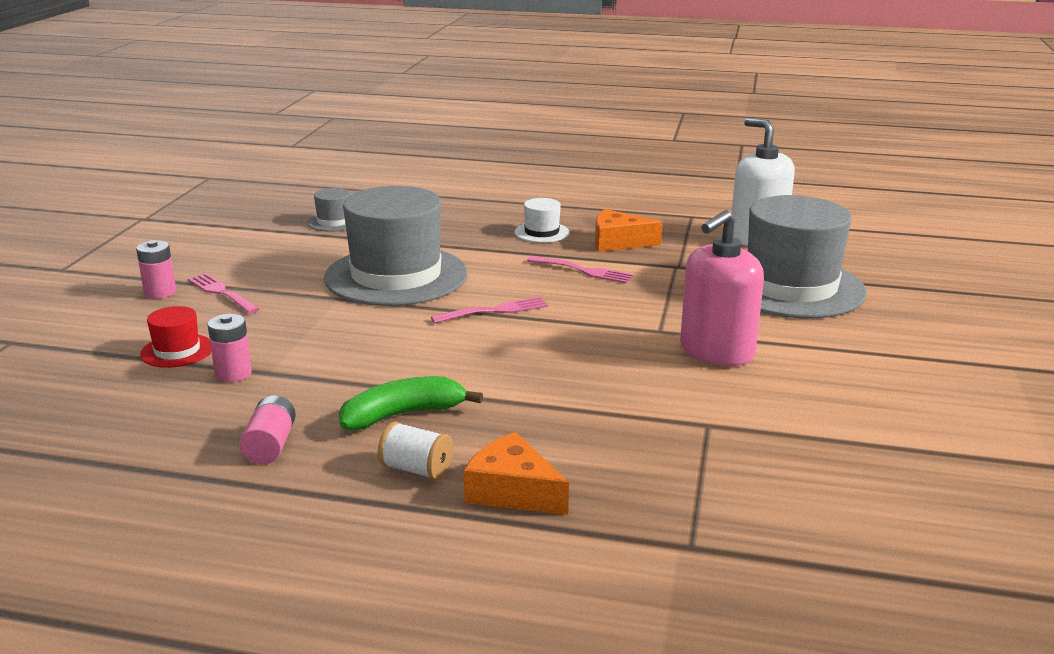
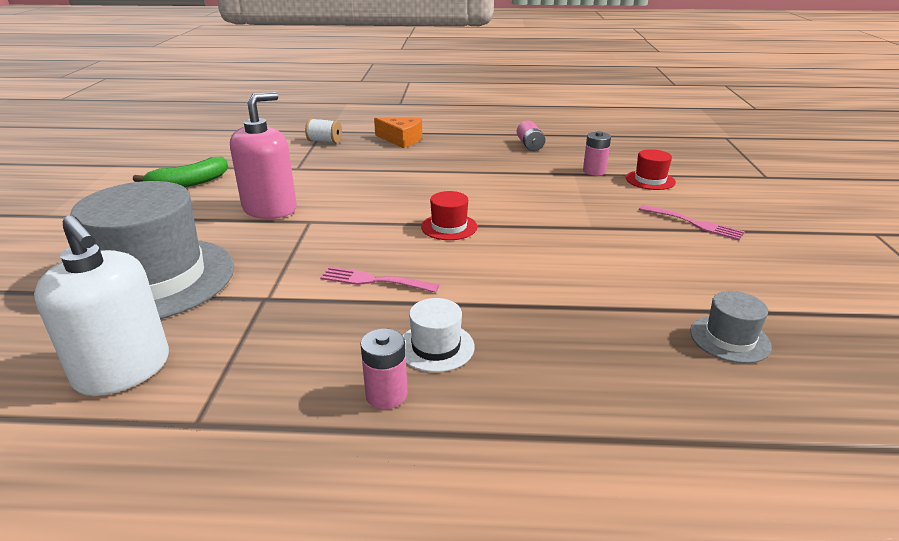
camera: 170 degrees right, 5 degrees up
pink battery [136,240,176,299] -> pink battery moved to [361,328,407,409]
grey hat [324,186,468,306] -> none
green banana [339,376,483,430] -> green banana moved to [133,156,228,187]
white spool [378,422,453,480] -> white spool moved to [305,118,342,144]
pink fork [431,297,548,323] -> red hat [421,191,477,240]
orange cheese [595,209,663,252] -> none

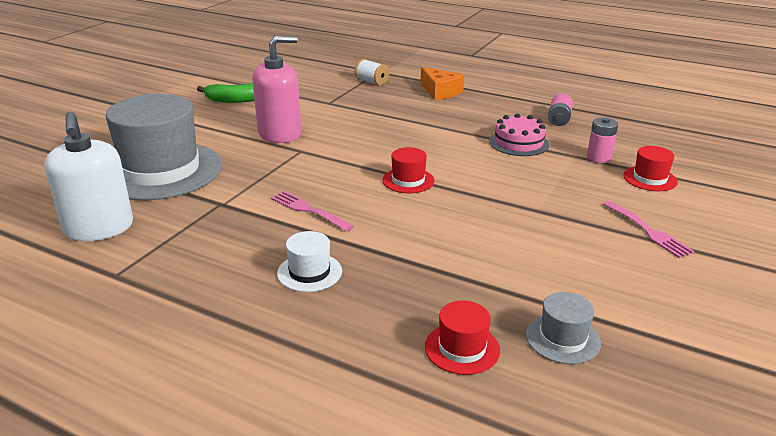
camera: 25 degrees right, 0 degrees up
pink battery [361,328,407,409] -> none
none -> red hat [425,301,500,375]
none -> pink cake [489,113,549,156]

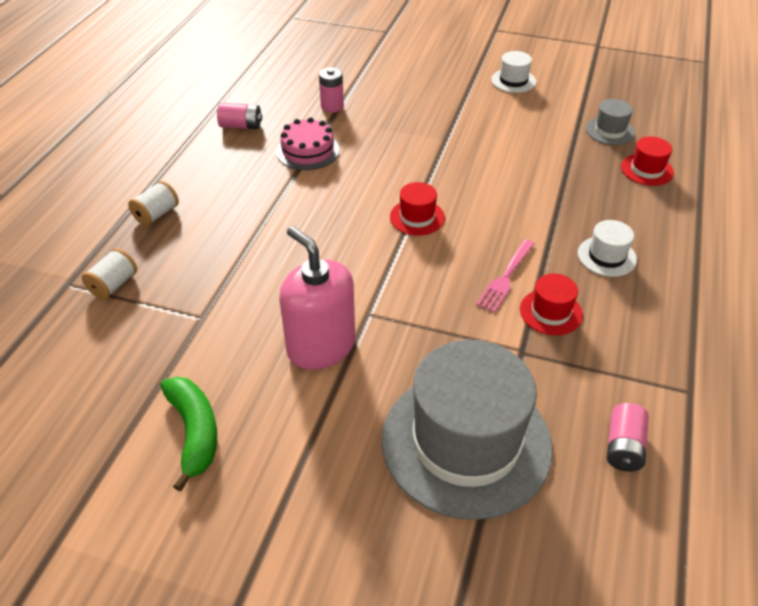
camera: 100 degrees left, 15 degrees up
white soap dispenser [44,112,133,241] -> pink battery [607,403,649,472]
orange cheese [420,67,464,100] -> white spool [128,181,179,226]
pink fork [603,201,695,258] -> none
red hat [623,146,678,191] -> red hat moved to [520,273,583,335]
none -> white hat [491,51,536,93]

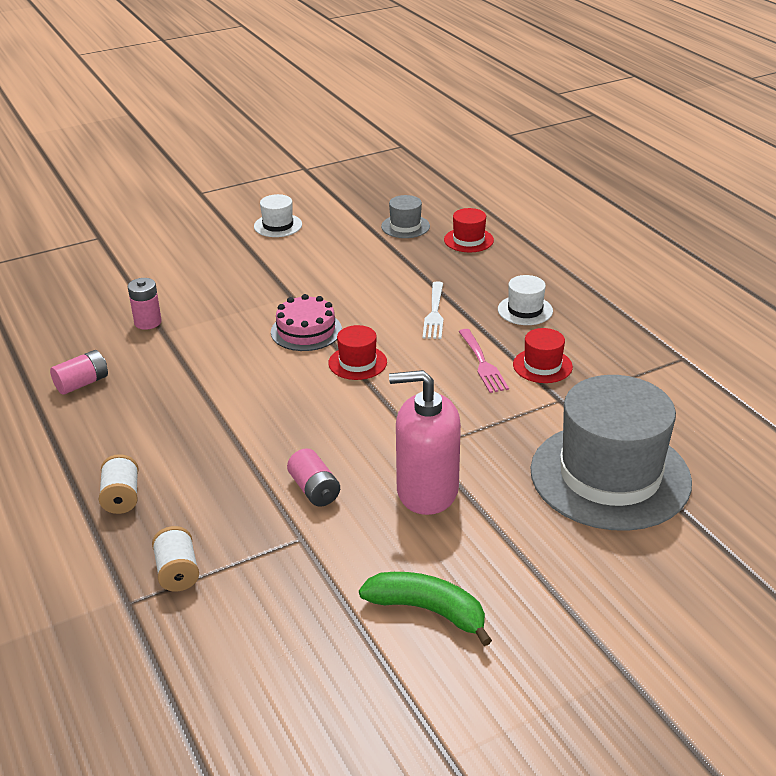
camera: 45 degrees left, 10 degrees down
pink cake [276,117,340,170] -> pink cake moved to [271,294,342,351]
pink battery [607,403,649,472] -> pink battery moved to [287,448,340,507]
none -> white fork [423,281,443,339]

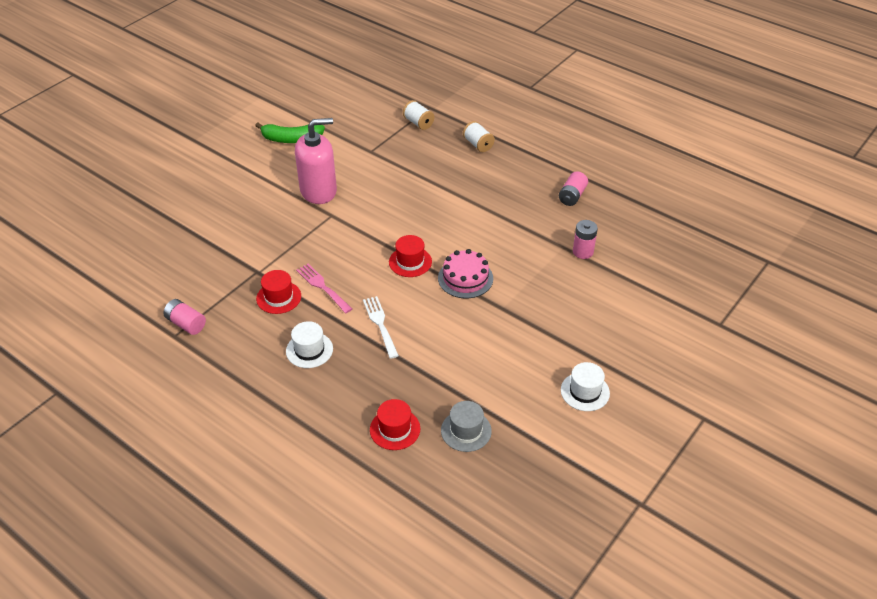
camera: 155 degrees right, 10 degrees up
pink battery [287,448,340,507] -> pink battery moved to [163,299,206,335]
grey hat [530,375,692,531] -> none

